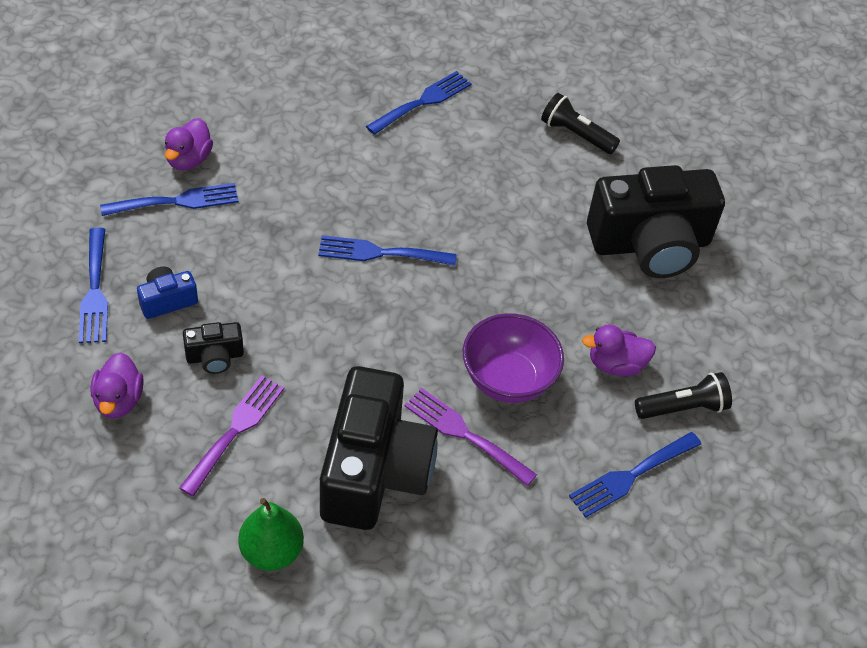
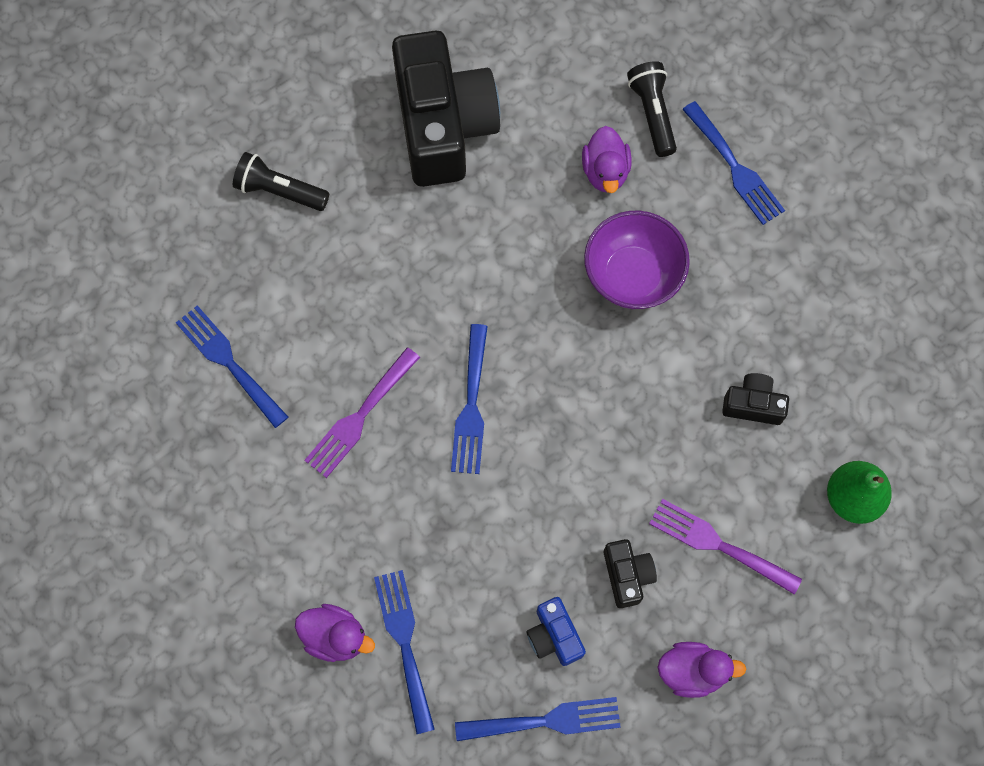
camera: 85 degrees left, 20 degrees up
black camera [320,366,438,530] -> black camera [722,373,789,425], size x0.43
purple fork [405,388,537,486] -> purple fork moved to [304,347,420,478]
black flashlight [541,93,620,154] -> black flashlight turned 75 degrees clockwise [233,152,329,211]

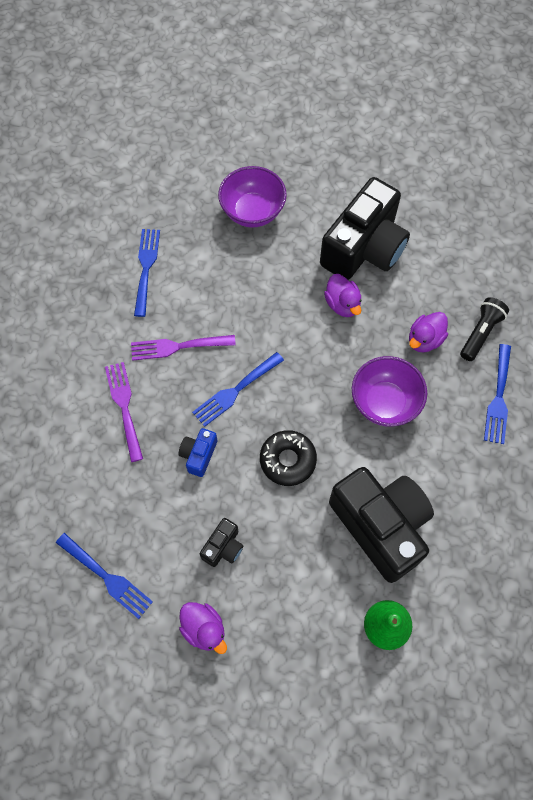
camera: 45 degrees right, 5 degrees down
black flashlight [233,152,329,211] -> purple bowl [218,166,287,228]
purple duck [295,604,375,662] -> purple duck moved to [324,274,362,317]
blue fork [374,570,435,734] -> none
blue camera [526,597,586,666] -> blue camera moved to [179,428,217,477]
purple fork [649,499,802,594] -> purple fork moved to [105,362,143,462]
black camera [722,373,789,425] -> black camera [329,467,434,583], size x2.34
none -> black donut [260,430,317,486]

